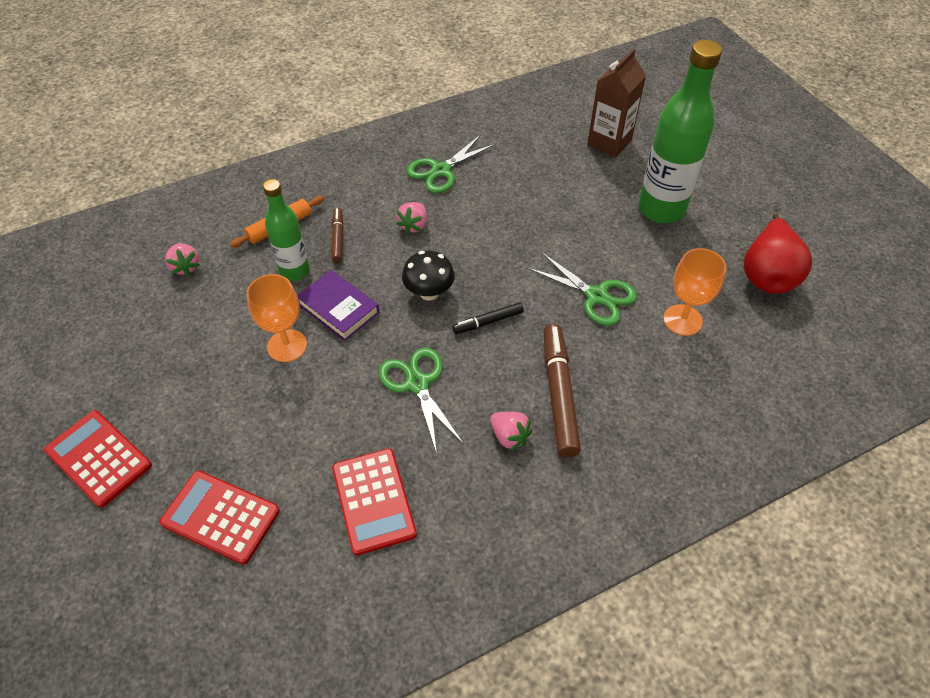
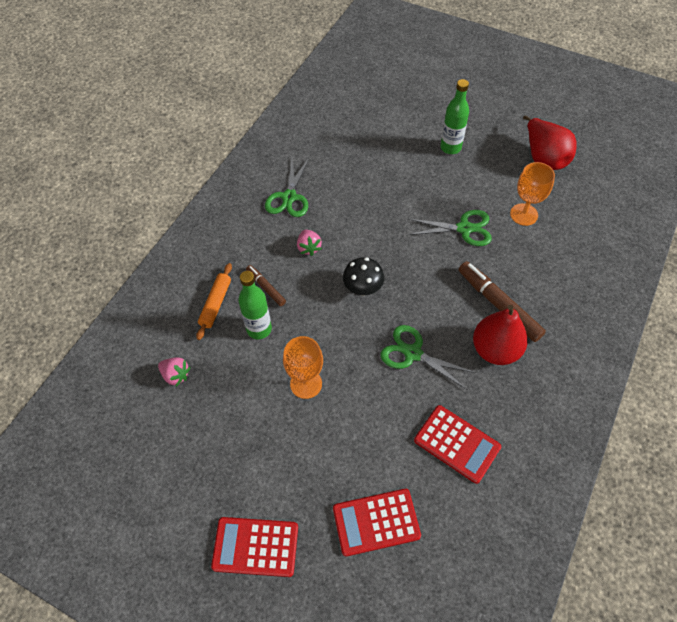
camera: 35 degrees left, 5 degrees up
purple book [297,270,379,341] -> none
black marker [452,302,524,334] -> none
pink strawberry [490,412,532,451] -> red pear [473,305,528,365]
brown carton [587,49,646,158] -> none
green bottle [638,40,722,223] -> green bottle [440,79,469,154], size x0.60

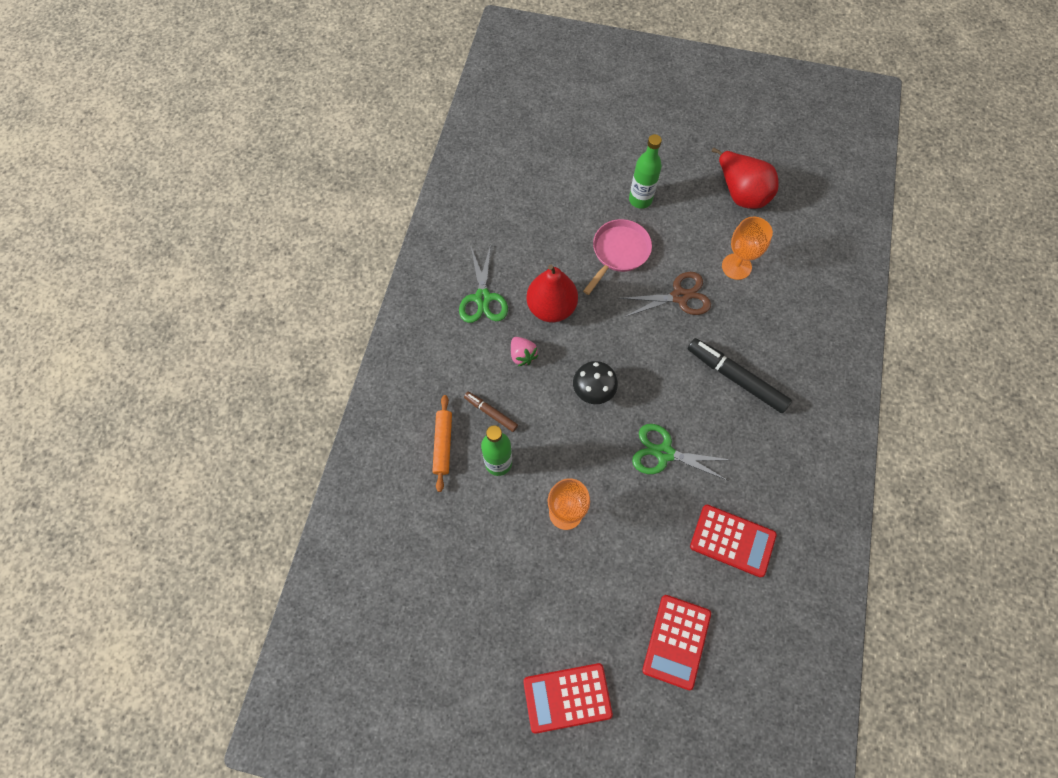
camera: 15 degrees left, 10 degrees up
pink strawberry [158,357,190,386] -> none
red calculator [333,489,421,557] -> red calculator turned 45 degrees counterclockwise [642,595,711,690]
green scissors [409,210,492,246] -> brown scissors [619,272,711,317]
brown marker [459,261,546,342] -> black marker [688,338,792,413]
red pear [473,305,528,365] -> red pear moved to [526,265,578,322]
none -> pink pan [583,219,652,295]

